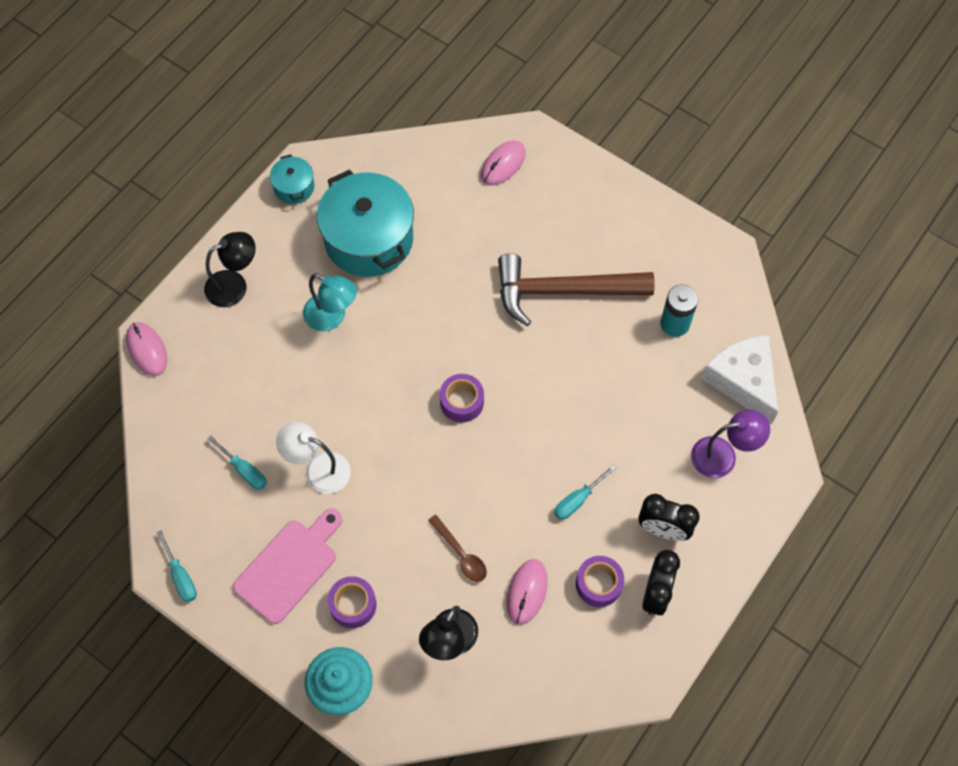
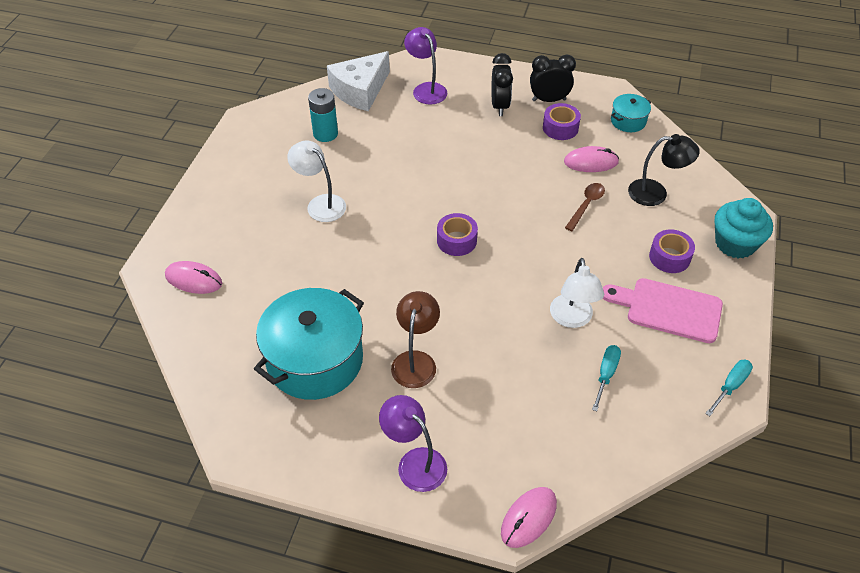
camera: 110 degrees left, 15 degrees down
black lamp [204,232,256,307] -> purple lamp [379,395,447,492]
turquoise pot [270,155,314,204] -> turquoise pot moved to [611,94,651,132]
turquoise lamp [303,273,357,331] -> brown lamp [391,291,440,388]
brown hammer [498,253,655,326] -> white lamp [287,141,346,222]
turquoise screwdriver [554,465,616,520] -> none

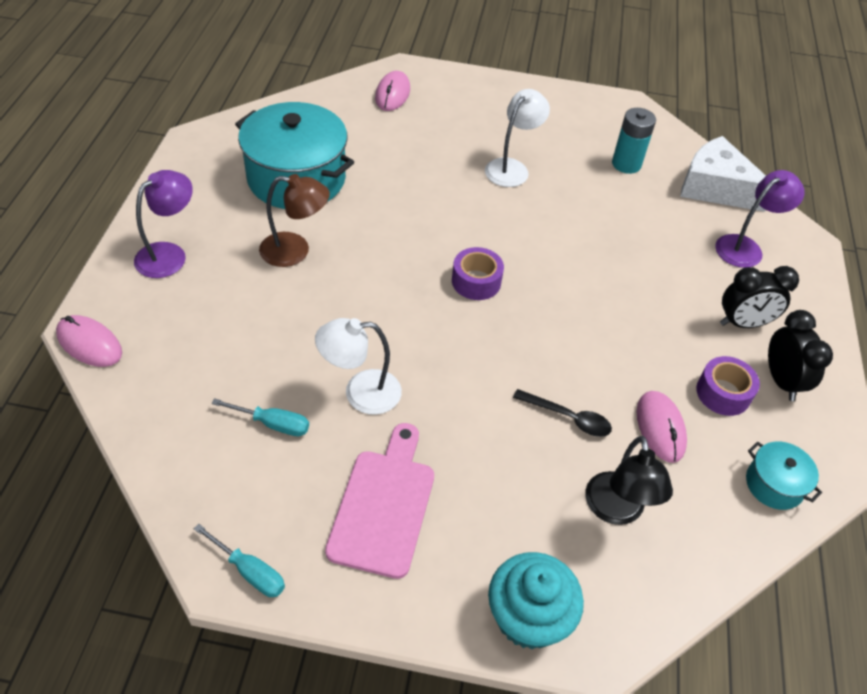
camera: 80 degrees right, 0 degrees up
brown spoon [565,183,605,231] -> black spoon [513,389,612,437]
purple tape [649,229,695,273] -> none

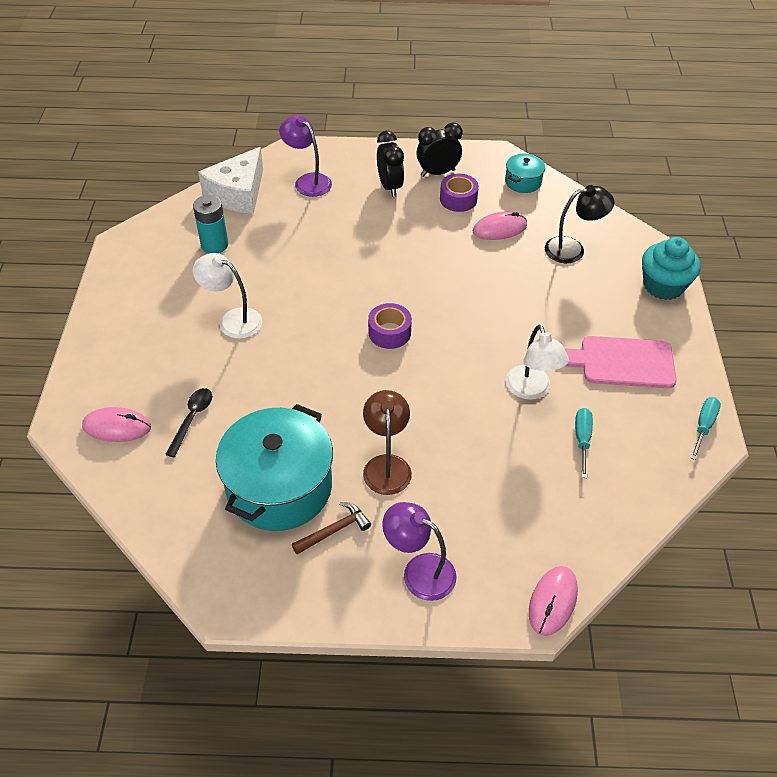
camera: 95 degrees left, 0 degrees up
black spoon [513,389,612,437] -> black spoon moved to [165,388,212,457]
none -> brown hammer [292,502,371,555]

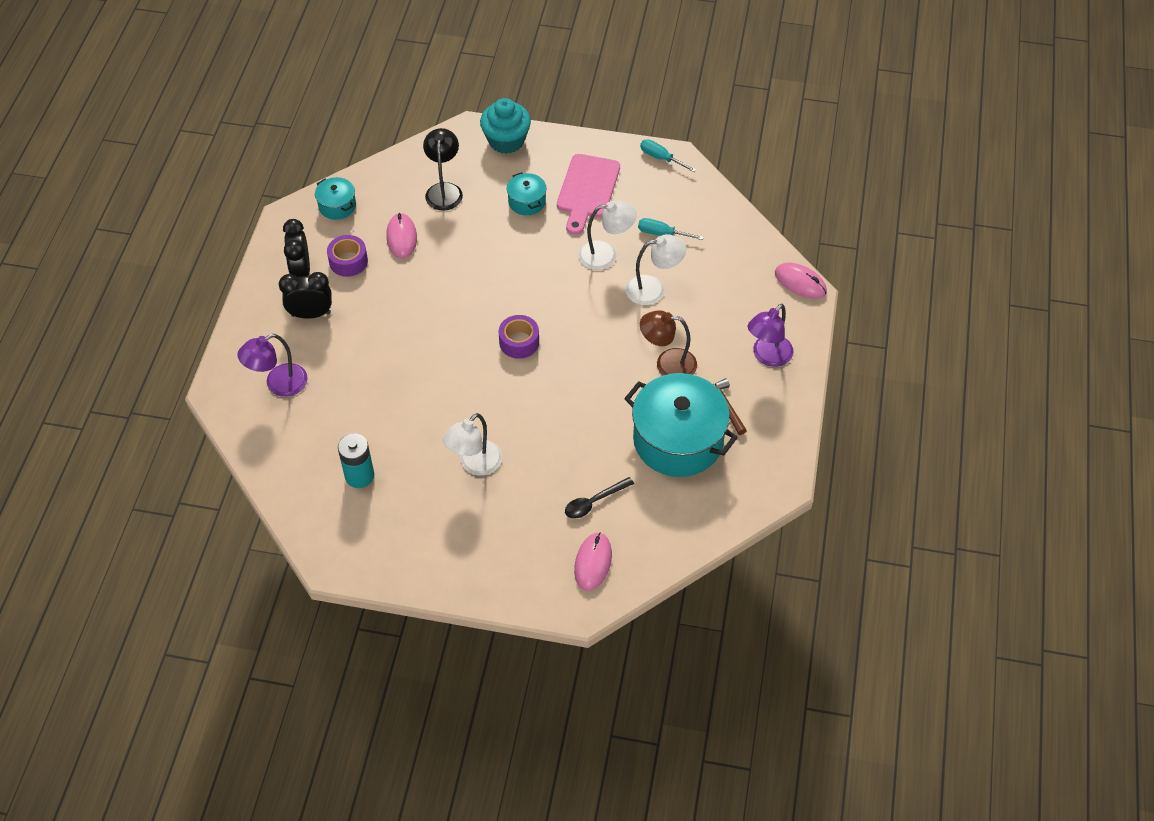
camera: 80 degrees left, 5 degrees up
black spoon [165,388,212,457] -> black spoon turned 60 degrees counterclockwise [565,477,634,519]
white cheese [198,147,263,214] -> none
none -> turquoise pot [507,172,547,215]
none -> white lamp [625,234,686,305]

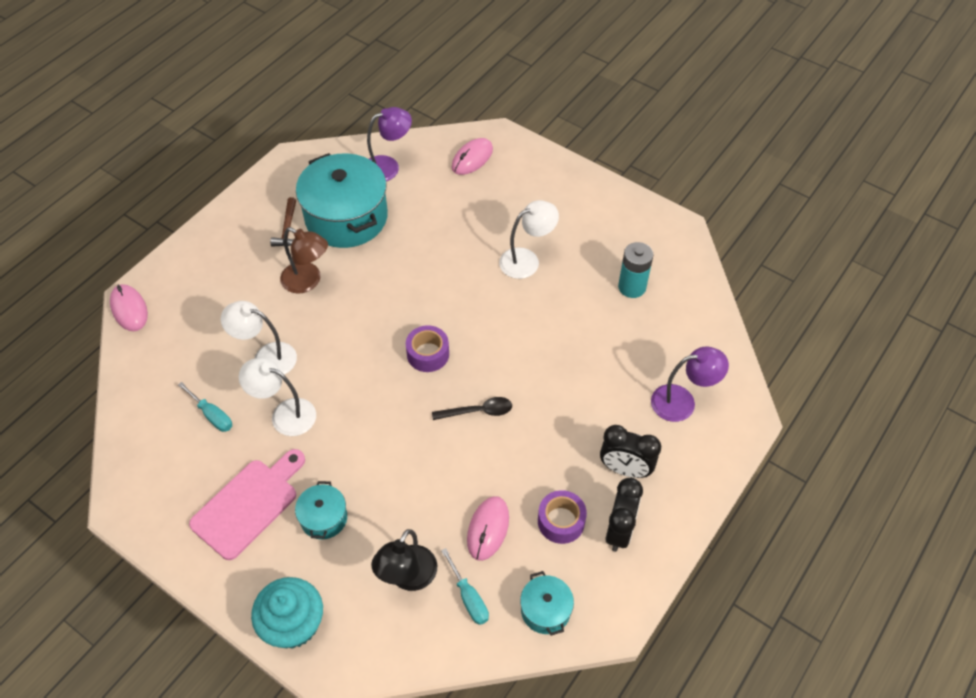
camera: 155 degrees left, 0 degrees up
black spoon [565,477,634,519] -> black spoon moved to [432,397,512,420]
turquoise screwdriver [640,139,696,172] -> turquoise screwdriver moved to [441,548,489,625]
purple lamp [748,304,794,367] -> purple lamp moved to [367,107,412,181]

